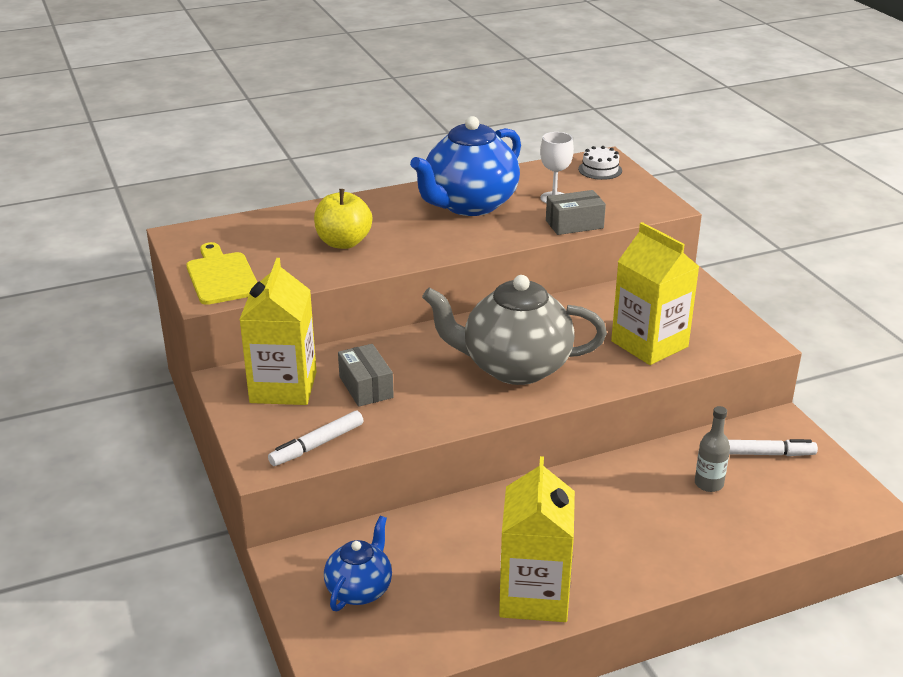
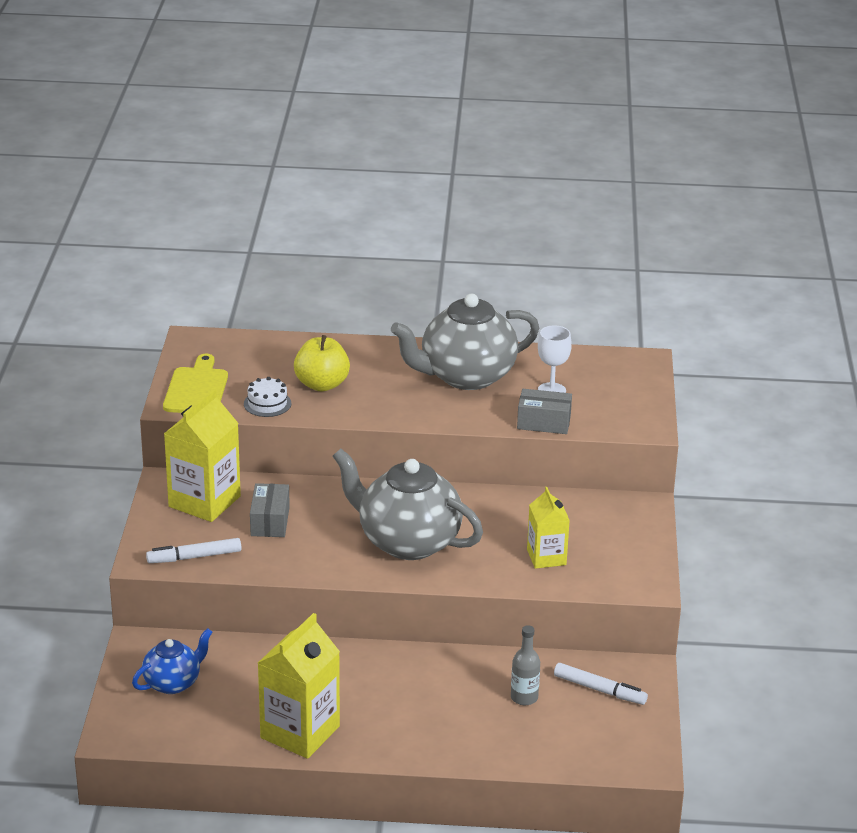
camera: 25 degrees right, 0 degrees up
blue teapot [410,116,521,216] -> grey teapot [391,294,539,390]
white cake [578,146,622,180] -> white cake moved to [244,377,292,417]
yellow carton [611,222,699,365] -> yellow carton [527,487,570,569], size x0.61

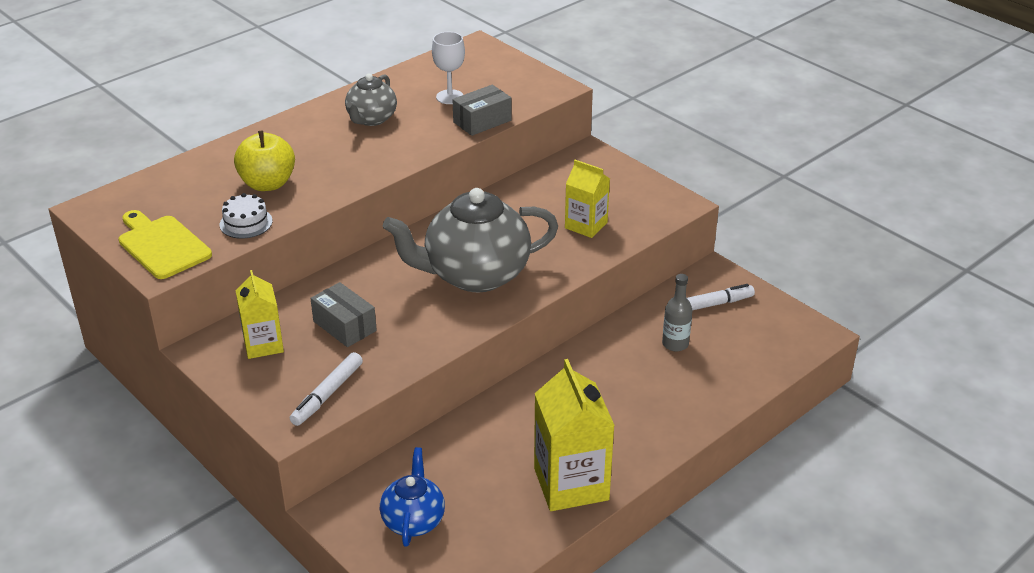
camera: 45 degrees left, 5 degrees up
yellow carton [164,389,241,522] -> yellow carton [236,270,284,359], size x0.61
grey teapot [391,294,539,390] -> grey teapot [345,74,397,126], size x0.53

